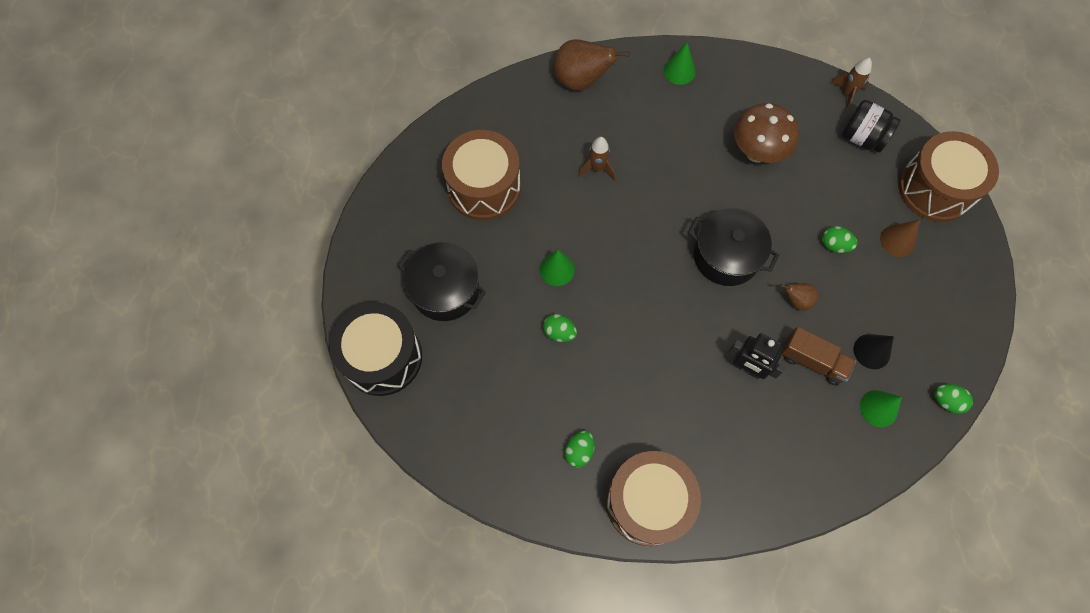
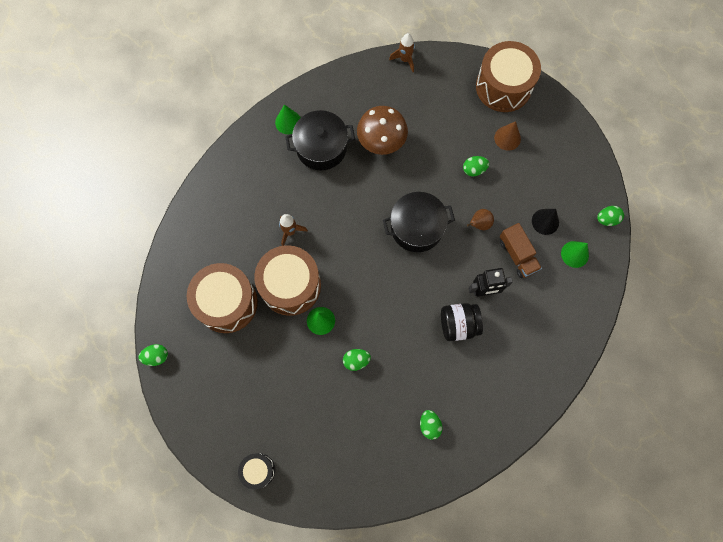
camera: 40 degrees left, 5 degrees up
black drum [329,302,422,396] -> black drum [238,453,275,489], size x0.51
black pot [398,242,486,321] -> black pot moved to [285,110,355,170]
brown pear [553,39,630,91] -> none
brown drum [606,451,701,546] -> brown drum moved to [254,245,321,316]
brown truck [781,327,856,386] -> brown truck turned 75 degrees clockwise [500,223,542,278]
black jar [842,100,901,153] -> black jar moved to [441,303,483,341]
none -> green egg [138,344,168,366]

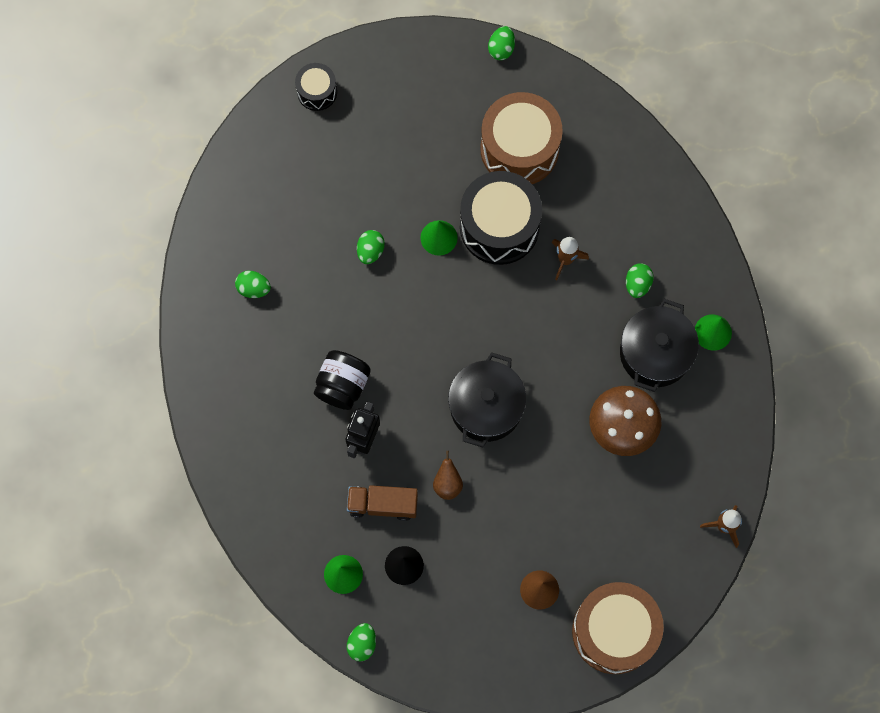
camera: 120 degrees right, 0 degrees up
brown drum [254,245,321,316] -> black drum [460,171,542,265]
green egg [463,156,489,176] -> green egg moved to [626,263,653,298]

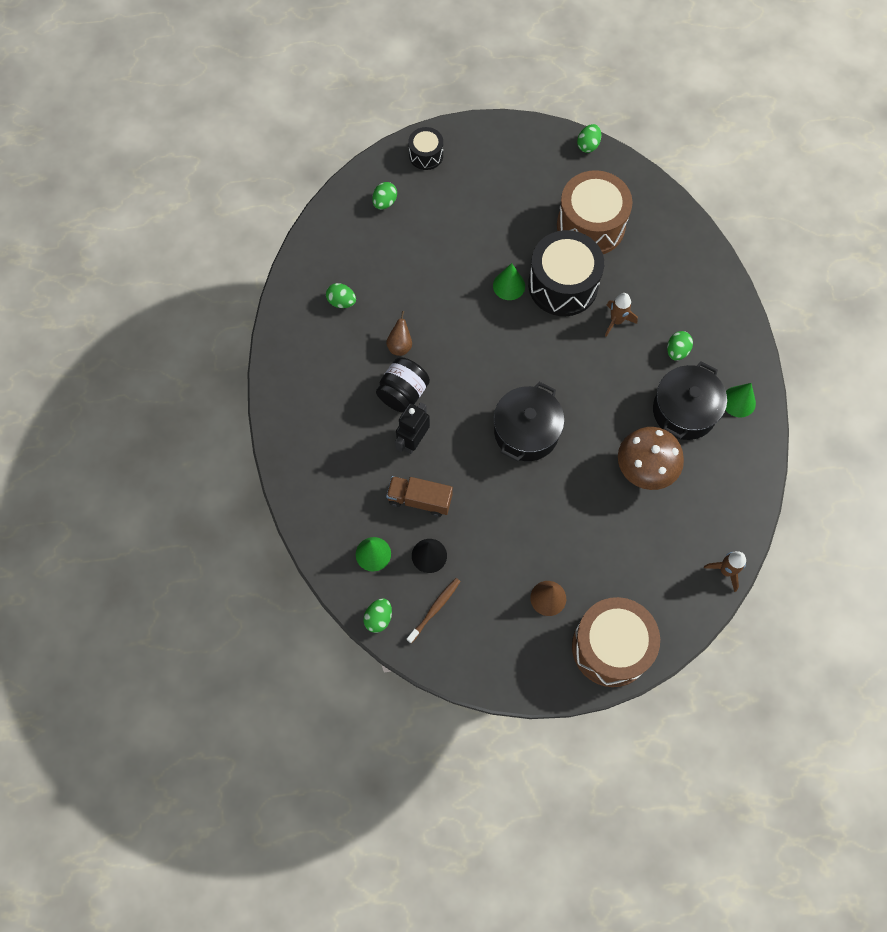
camera: 10 degrees right, 5 degrees down
green egg [357,230,385,264] -> green egg moved to [372,182,397,210]
brown pear [433,451,463,500] -> brown pear moved to [386,311,412,356]
none -> brown toothbrush [407,578,461,644]

